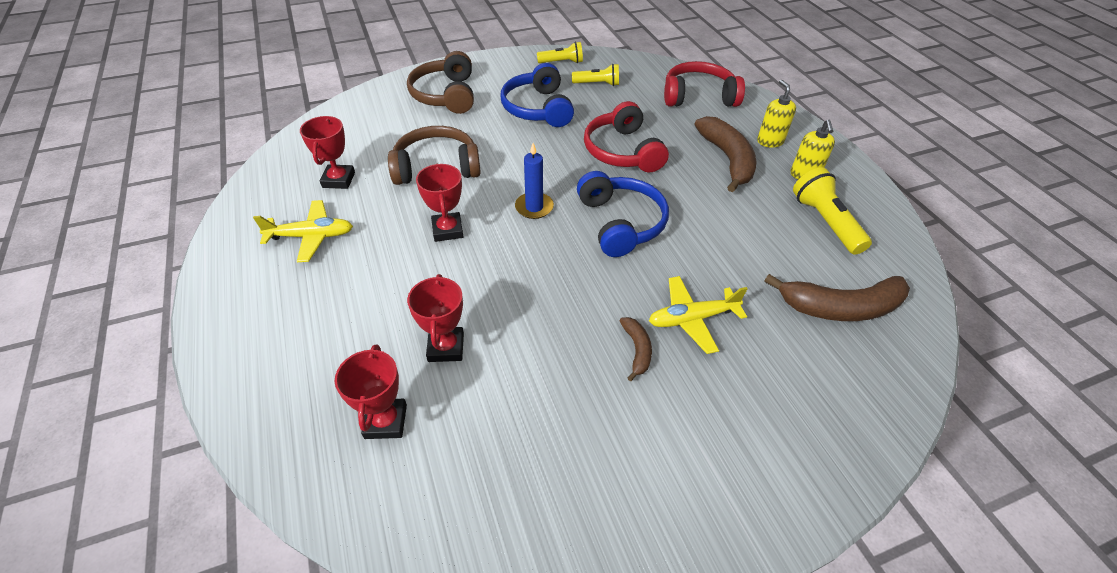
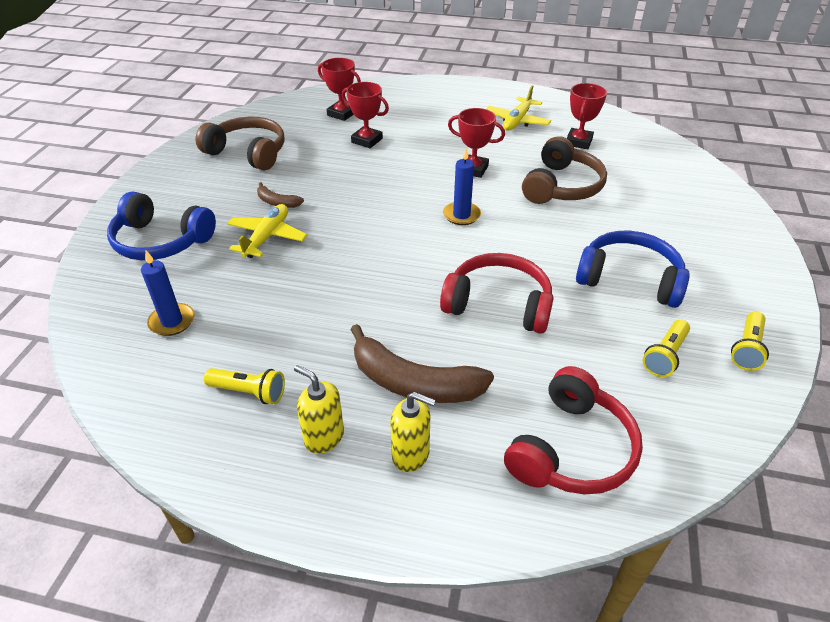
camera: 125 degrees right, 5 degrees down
red trophy [300,116,355,189] -> red trophy turned 75 degrees clockwise [567,83,607,149]
brown headphones [407,51,474,114] -> brown headphones moved to [196,116,285,170]
blue headphones [577,171,669,257] -> blue headphones moved to [107,191,216,260]
brown banana [764,274,910,321] -> blue candle [141,251,194,336]
yellow flashlight [793,167,872,255] -> yellow flashlight [204,368,285,404], size x0.66

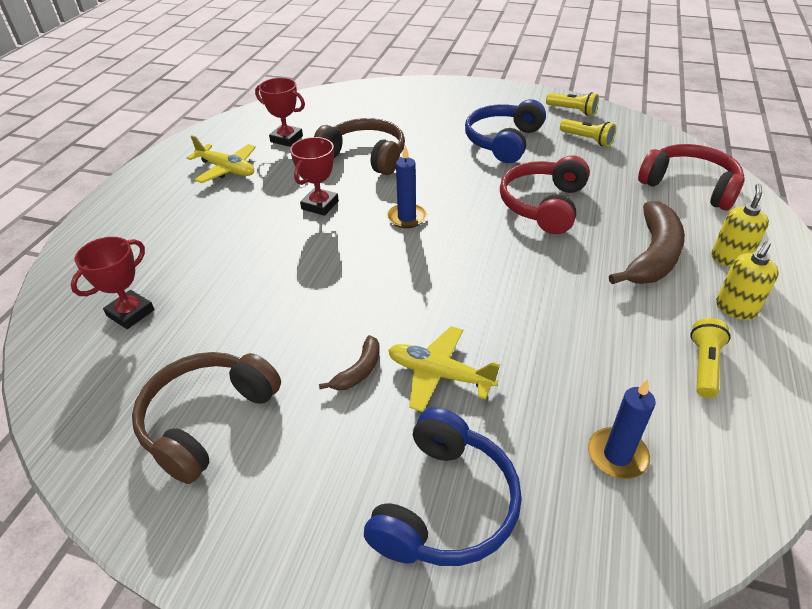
camera: 85 degrees left, 0 degrees up
red trophy [342,82,389,148] -> none

